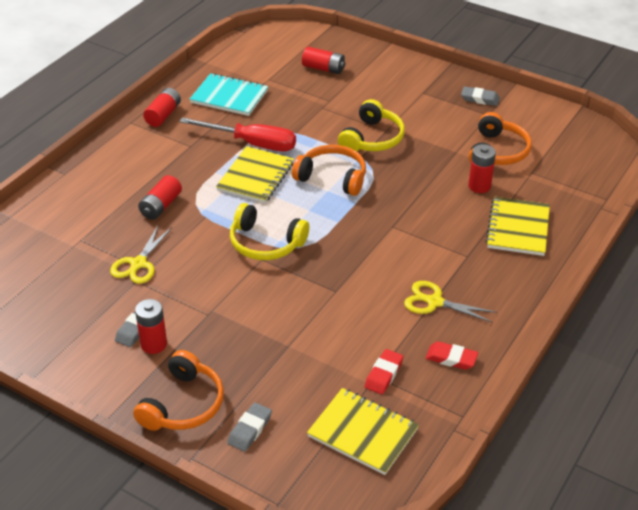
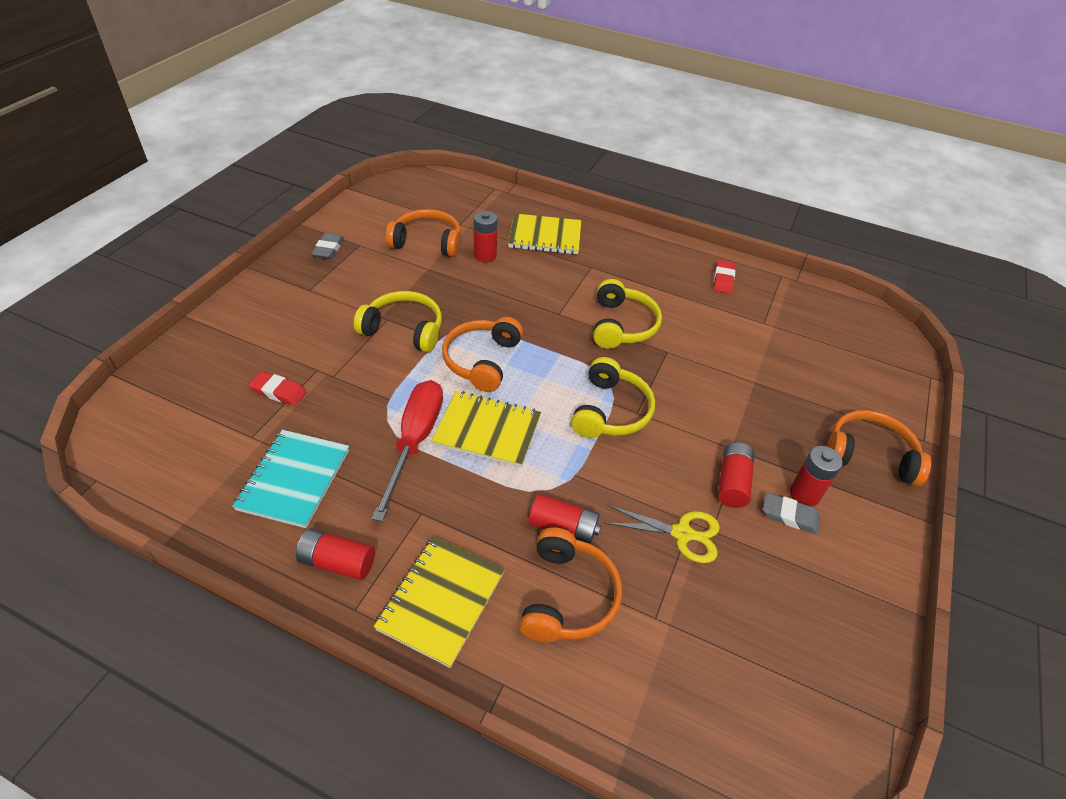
camera: 100 degrees left, 5 degrees up
grey eraser [227,402,272,452] -> none
red battery [302,47,345,74] -> red battery moved to [718,442,755,508]
yellow notebook [307,388,419,475] -> yellow notebook moved to [374,536,505,668]
red eraser [365,349,404,395] -> red eraser moved to [248,371,306,406]
yellow scissors [404,281,497,323] -> none
none -> orange headphones [520,527,622,642]
none -> yellow headphones [593,279,662,349]

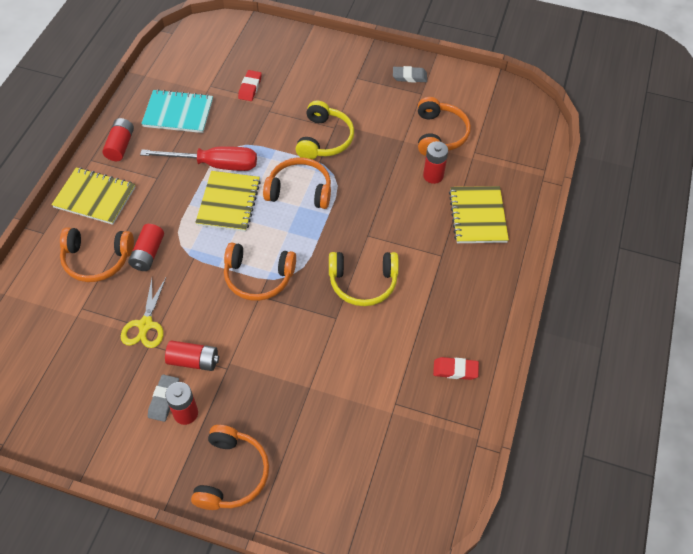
camera: 85 degrees right, 10 degrees up
yellow headphones [571,357,655,438] -> orange headphones [224,243,296,301]

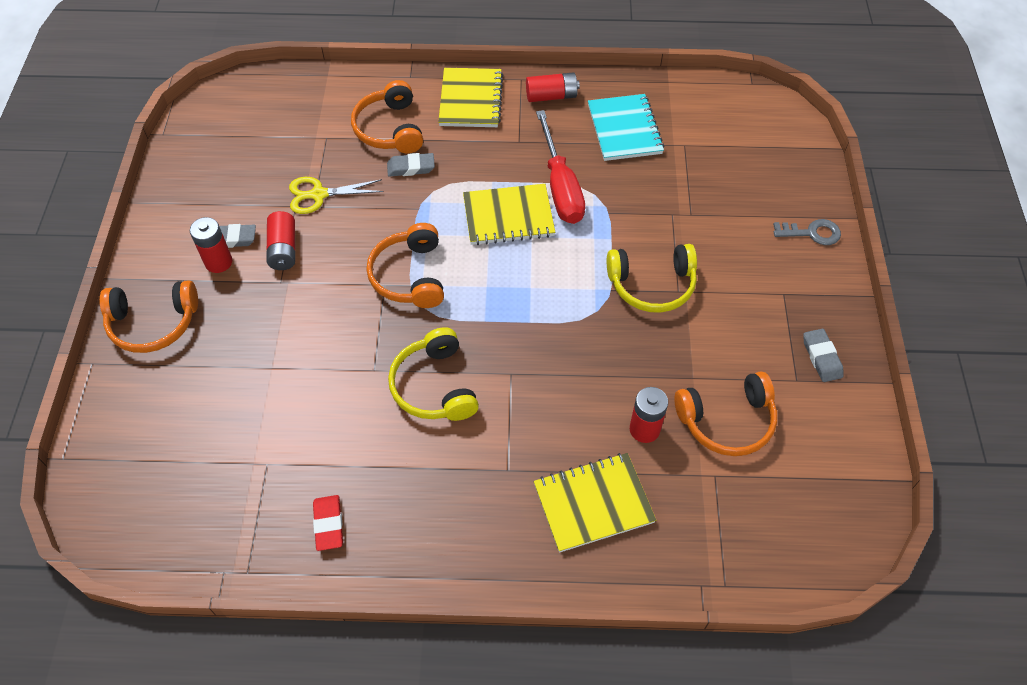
camera: 75 degrees right, 0 degrees up
red battery [128,224,164,271] -> grey eraser [387,153,435,177]
red eraser [238,70,262,101] -> none
orange headphones [263,157,331,209] -> none
none -> grey key [773,219,841,245]

